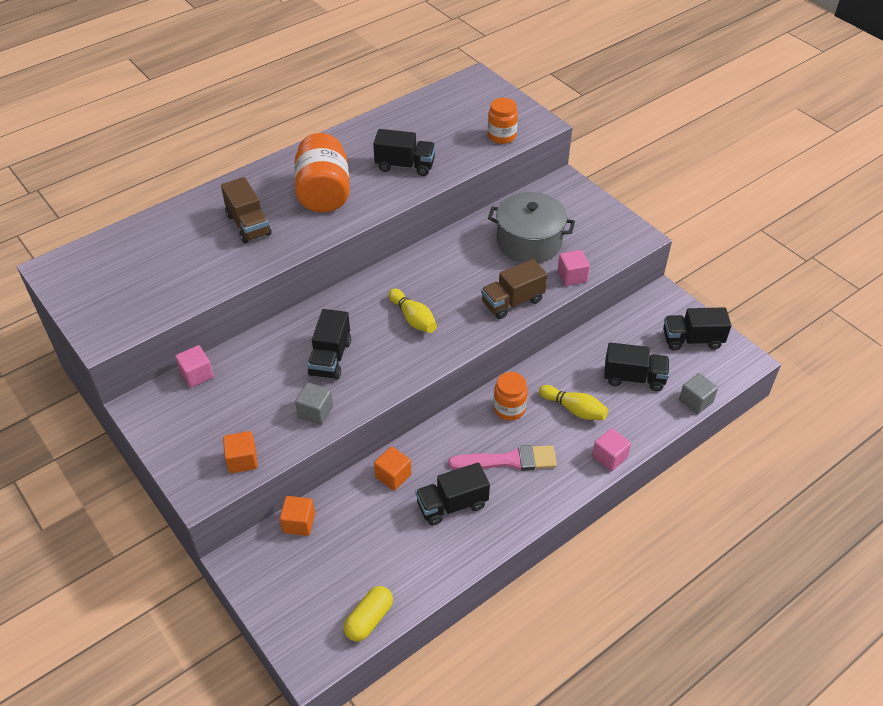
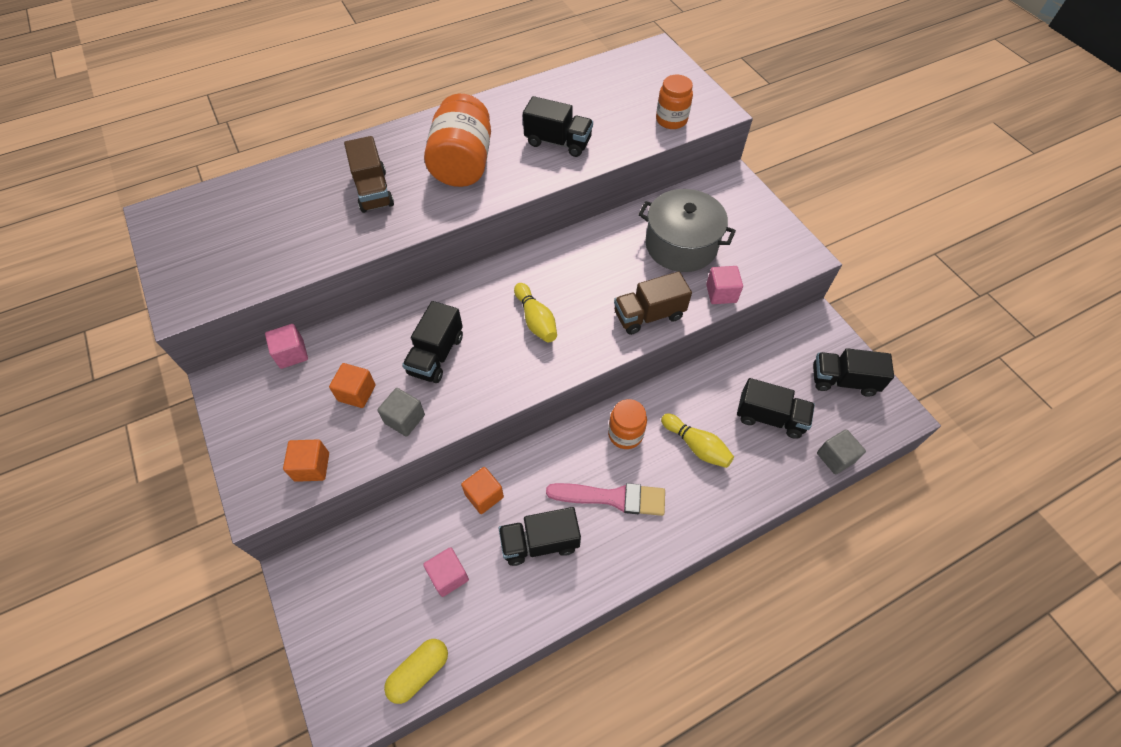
camera: 10 degrees right, 10 degrees up
orange cube [280,496,315,536] -> orange cube moved to [329,363,376,408]
pink cube [592,428,631,471] -> pink cube moved to [423,547,469,597]

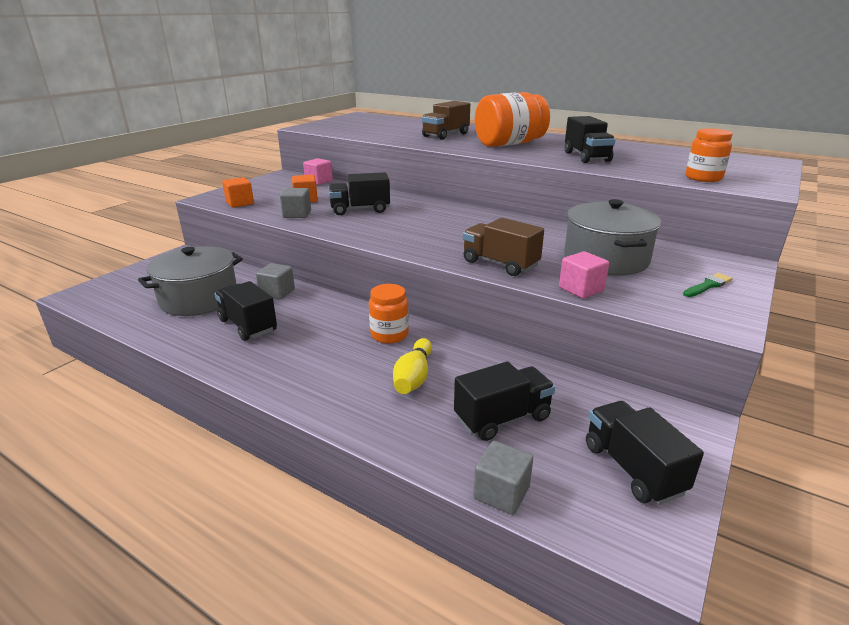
camera: 60 degrees right, 30 degrees down
yellow capsule [384,639,448,704] -> none
pink cube [423,547,469,597] -> grey pot [138,246,243,316]
orange cube [461,467,504,514] -> grey cube [256,263,295,300]
yellow bowling pin [514,283,557,343] -> none
pink brush [546,483,665,516] -> none
black truck [737,378,815,439] -> black truck turned 105 degrees counterclockwise [454,362,555,441]
none -> green brush [683,273,733,297]

